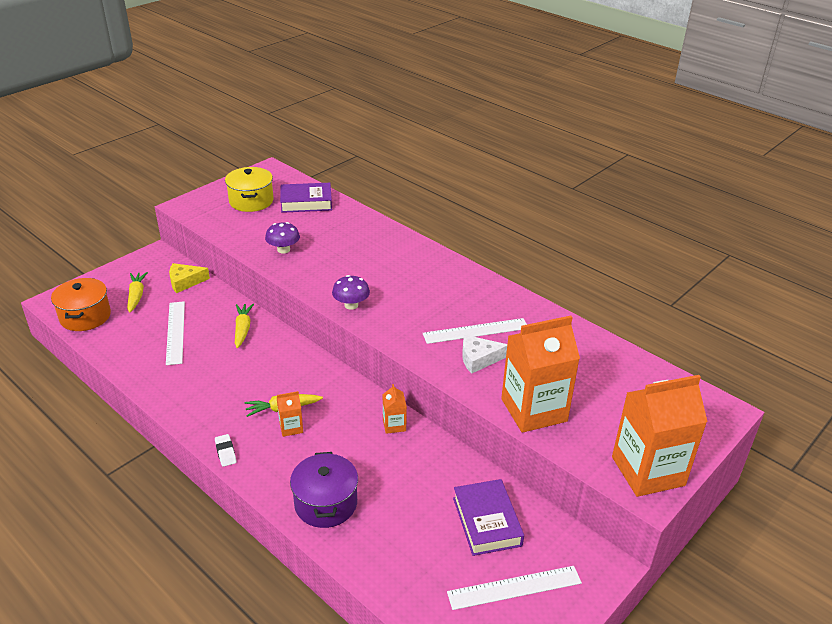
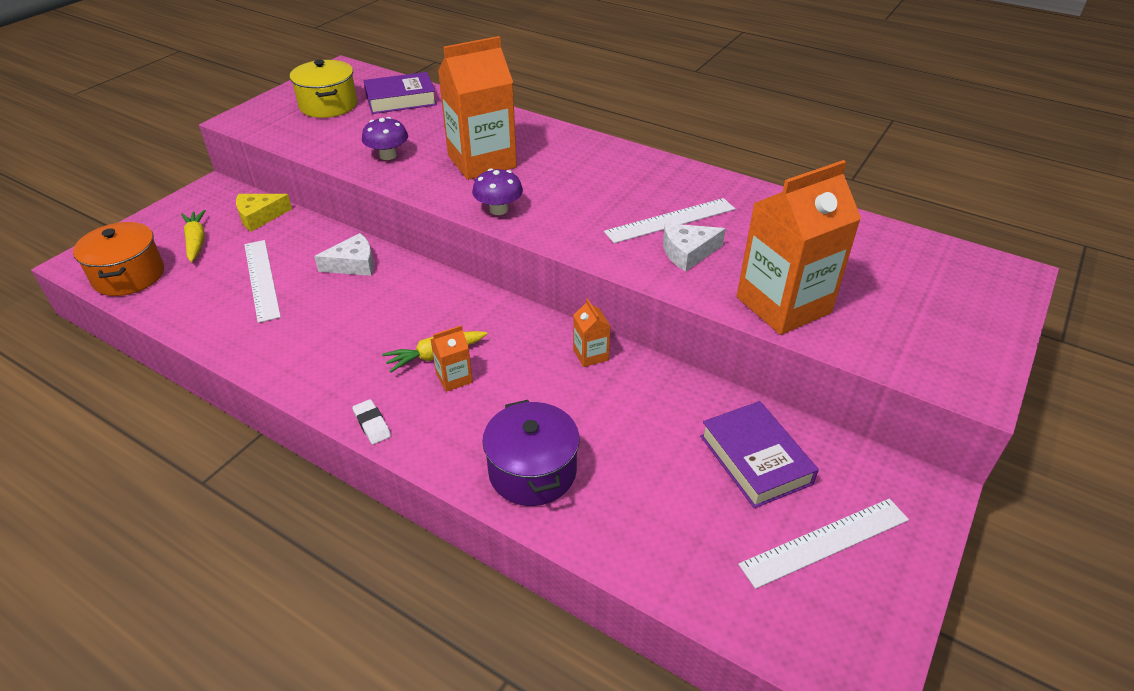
camera: 10 degrees left, 5 degrees up
yellow carrot [235,304,254,348] -> white cheese [314,233,374,276]
orange carton [612,375,708,497] -> orange carton moved to [438,36,517,180]

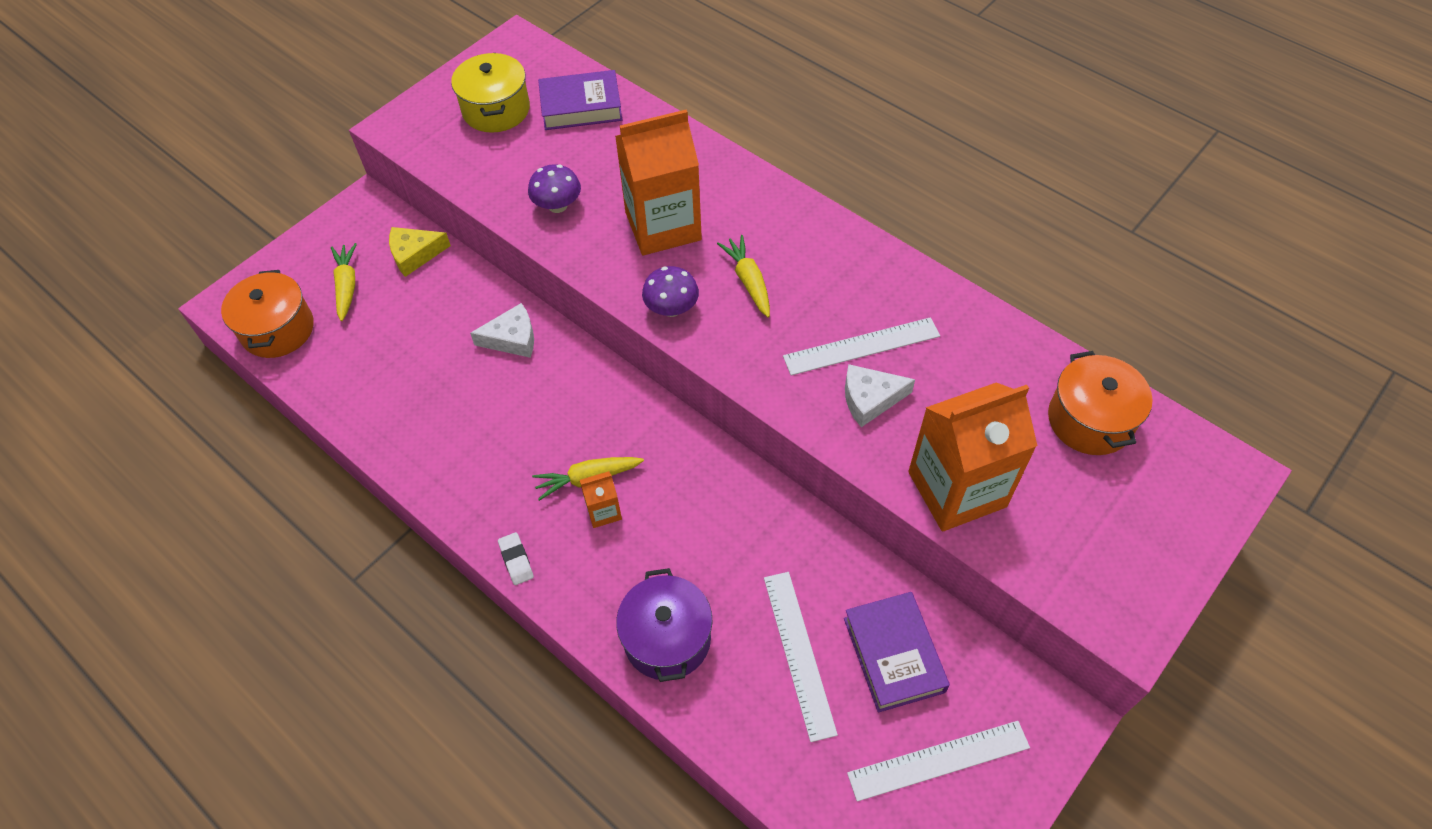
camera: 10 degrees right, 15 degrees up
white ruler [244,240,281,323] -> white ruler moved to [764,572,838,742]
orange carton [573,298,611,367] -> none
none -> yellow carrot [717,235,770,317]
none -> orange pot [1048,351,1153,455]

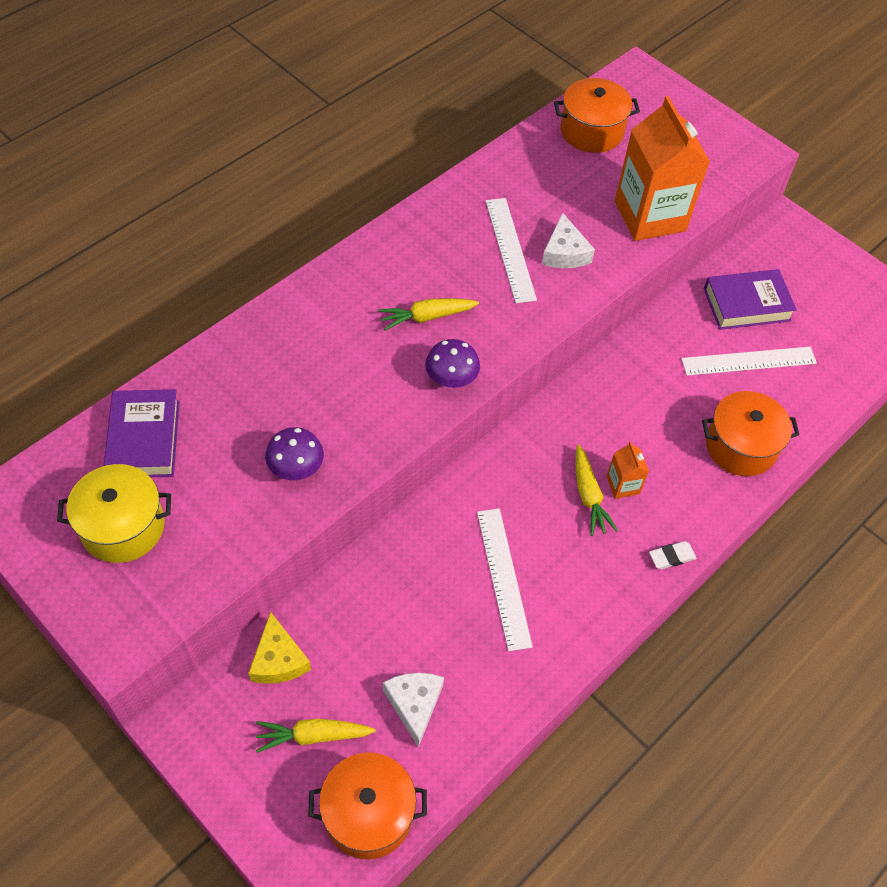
camera: 90 degrees left, 0 degrees up
white cheese [470,303,534,358] -> white cheese moved to [383,673,444,748]
orange carton [615,110,702,255] -> none
purple pot [616,568,712,682] -> orange pot [702,391,800,476]
white ruler [847,721,1030,802] -> white ruler moved to [477,509,533,651]

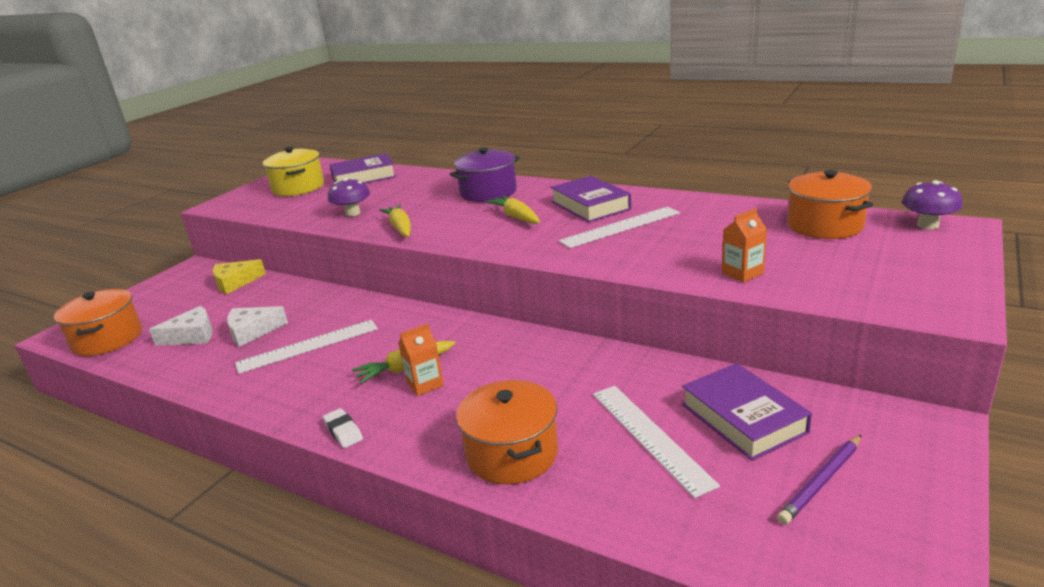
camera: 80 degrees right, 30 degrees down
yellow carrot [256,719,376,753] -> yellow carrot moved to [379,205,411,237]
purple mushroom [425,339,480,388] -> purple mushroom moved to [902,180,963,229]
white cheese [542,212,595,268] -> white cheese moved to [227,306,288,347]
orange carton [615,96,710,241] -> orange carton [722,208,767,283], size x0.44
none -> purple pot [450,147,520,202]
none -> purple book [550,176,631,222]
none -> purple pencil [777,435,862,525]

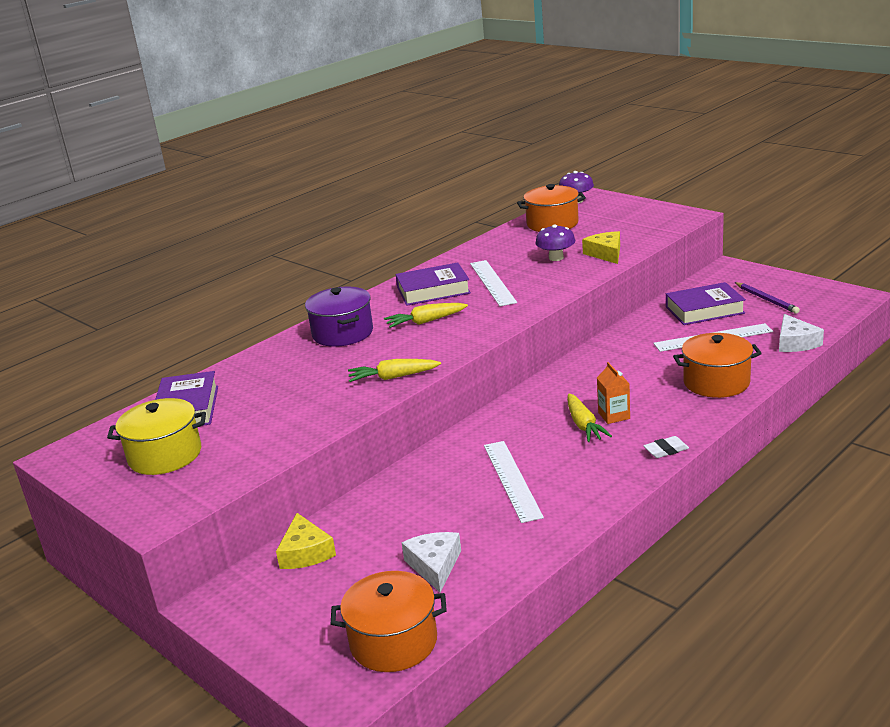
camera: 75 degrees left, 0 degrees up
white cheese [227,306,288,347] -> white cheese moved to [779,314,824,352]
purple mushroom [328,178,370,217] -> purple mushroom moved to [535,224,575,261]
orange carton [722,208,767,283] -> yellow cheese [582,231,620,264]

